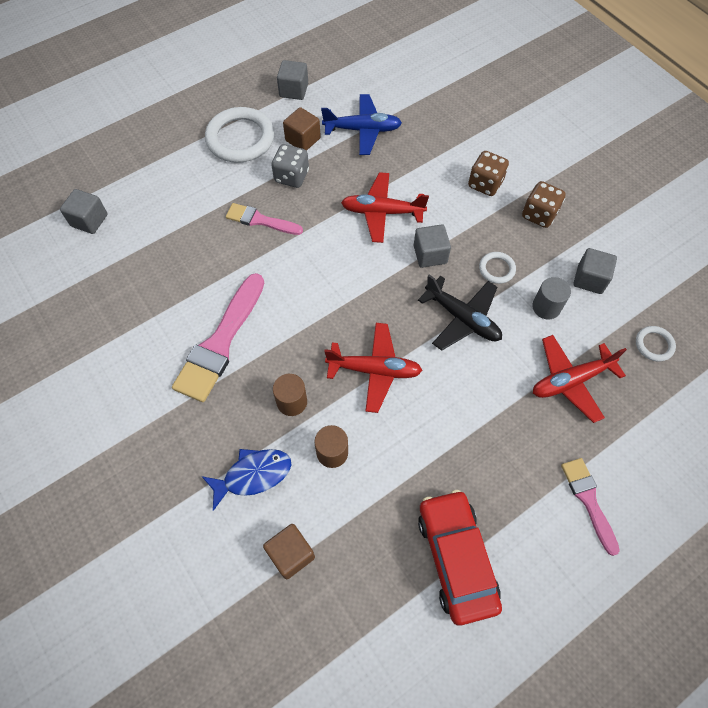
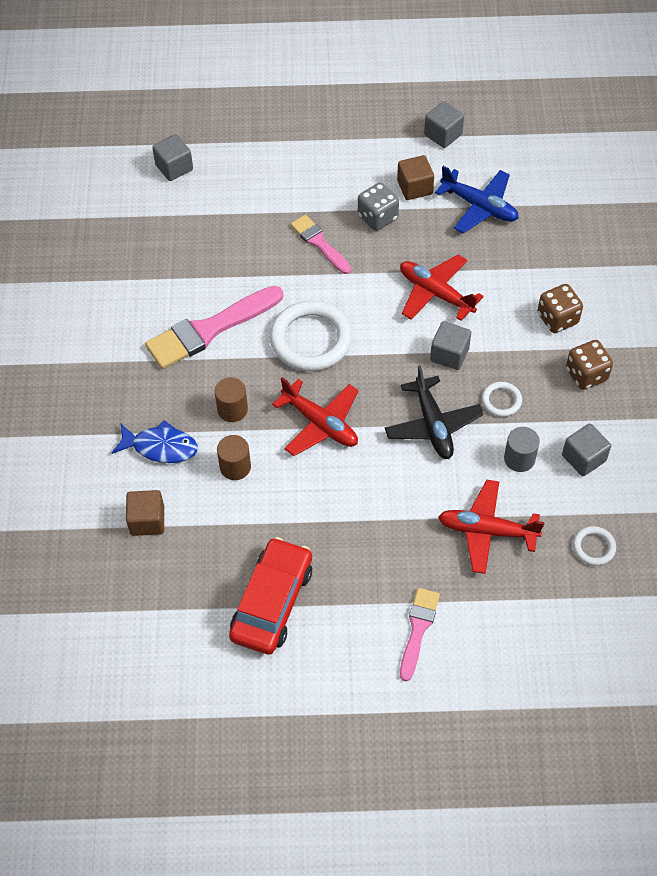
camera: 35 degrees right, 5 degrees down
white ring [205,107,275,163] -> white ring moved to [270,301,352,371]

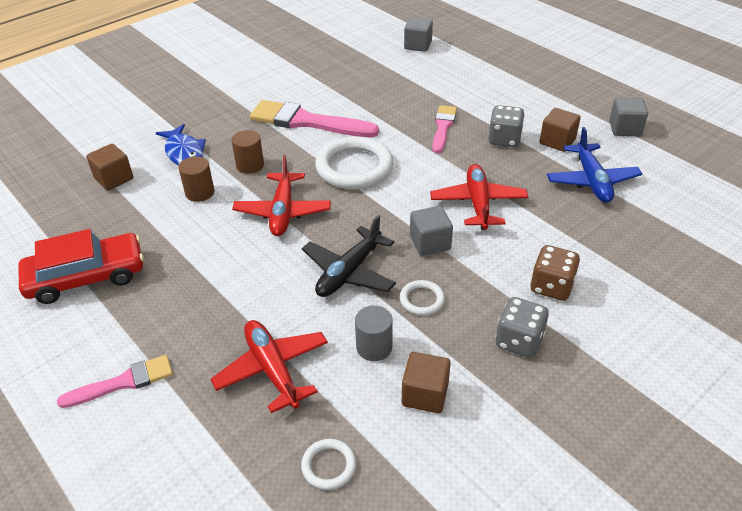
camera: 50 degrees right, 15 degrees down
grey cube [562,423,611,476] -> brown cube [402,352,451,413]
brown dice [566,340,613,390] -> grey dice [495,297,549,358]

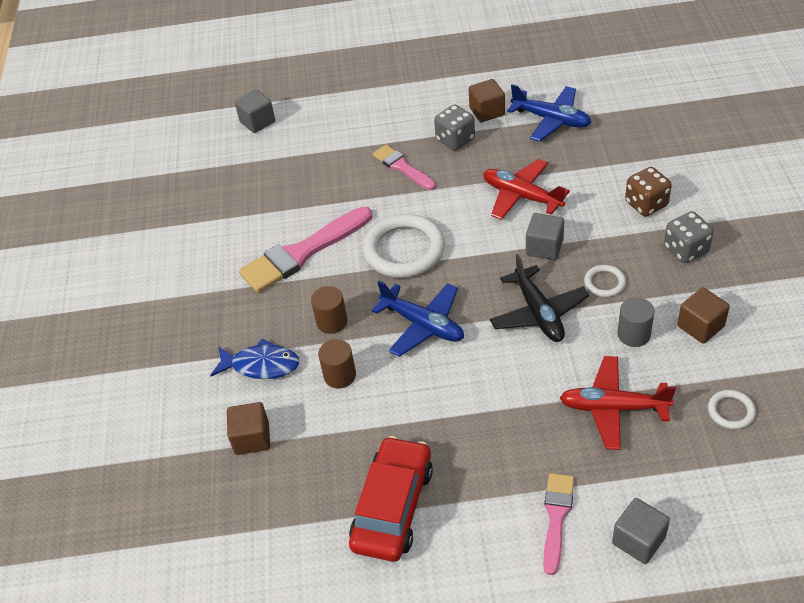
camera: 50 degrees left, 5 degrees up
red plane [232,155,331,236] -> blue plane [372,281,464,357]
grey cube [609,97,648,136] -> grey cube moved to [612,498,670,564]

